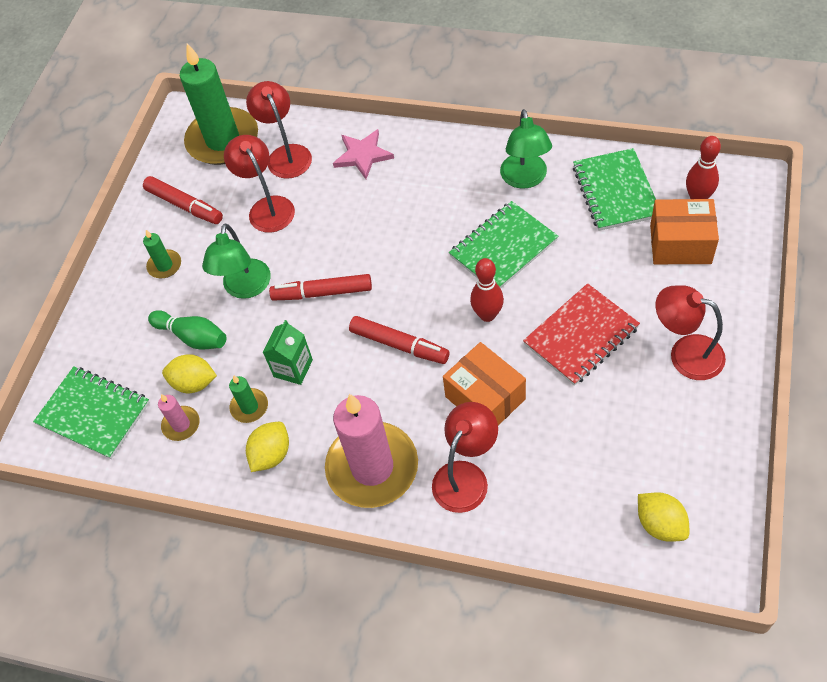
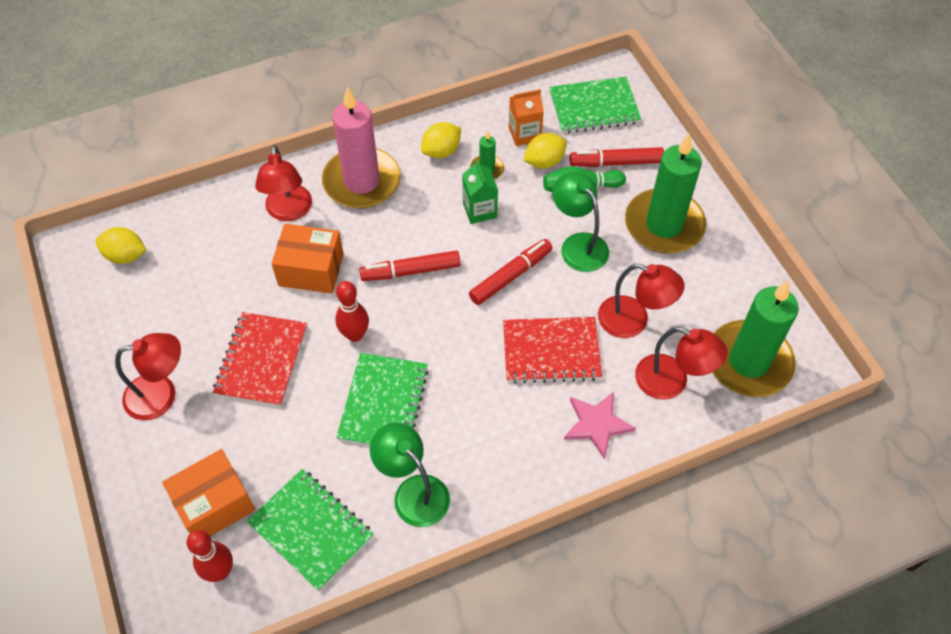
camera: 135 degrees right, 0 degrees up
red marker [143,176,223,224] -> red marker moved to [570,147,664,167]
green candle [143,230,181,278] -> green candle [625,133,706,253], size x2.28
pink candle [158,394,200,441] -> orange carton [509,89,544,146]
yellow lemon [246,422,289,472] -> yellow lemon turned 60 degrees clockwise [421,122,461,158]
none -> red notebook [503,317,602,384]

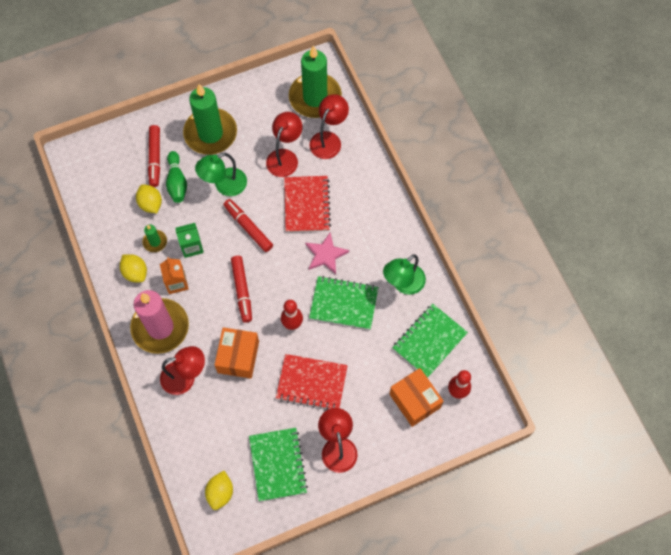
camera: 90 degrees left, 10 degrees up
orange carton [509,89,544,146] -> orange carton moved to [160,257,189,294]
green notebook [549,77,641,134] -> green notebook moved to [249,428,308,501]
pink star [564,392,636,460] -> pink star moved to [305,233,349,274]

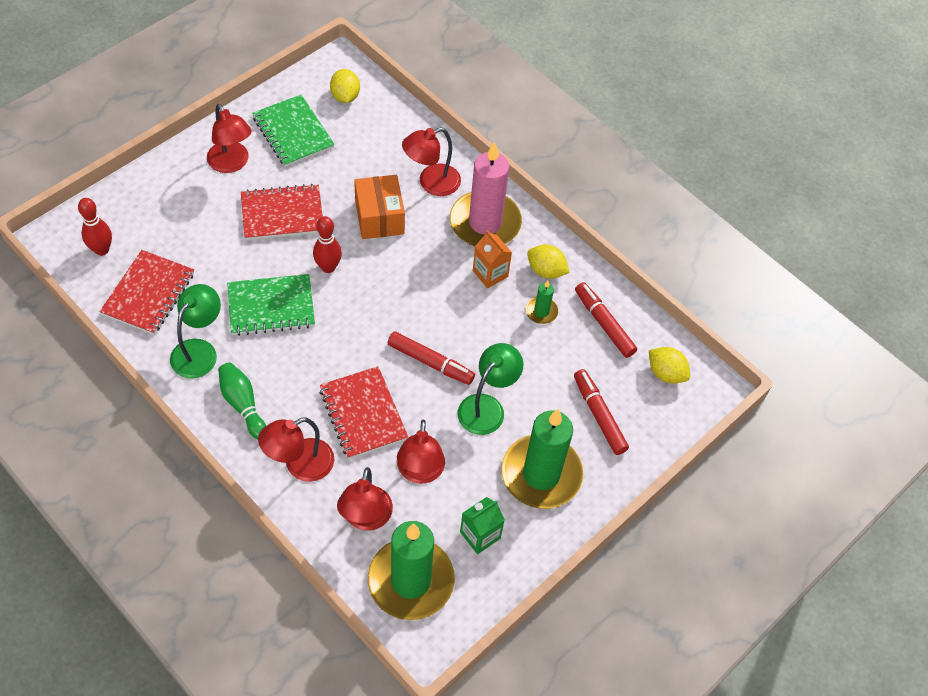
camera: 155 degrees right, 10 degrees down
yellow lemon [136,184,162,213] -> yellow lemon moved to [649,347,690,384]
green bowling pin [166,151,187,203] -> green bowling pin moved to [218,362,266,439]
green carton [175,223,204,258] -> green carton moved to [460,497,505,554]
red marker [231,256,252,323] -> red marker moved to [575,282,637,358]
pink star [305,233,349,274] -> none
orange box [389,368,443,427] -> none
green notebook [392,304,468,378] -> red notebook [99,250,194,335]
none -> red lamp [258,417,335,482]

